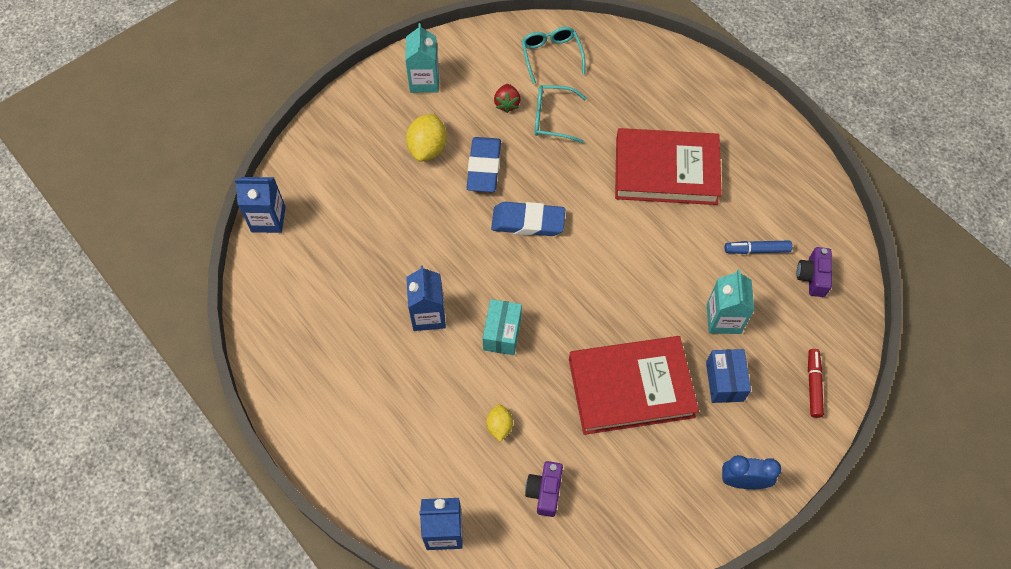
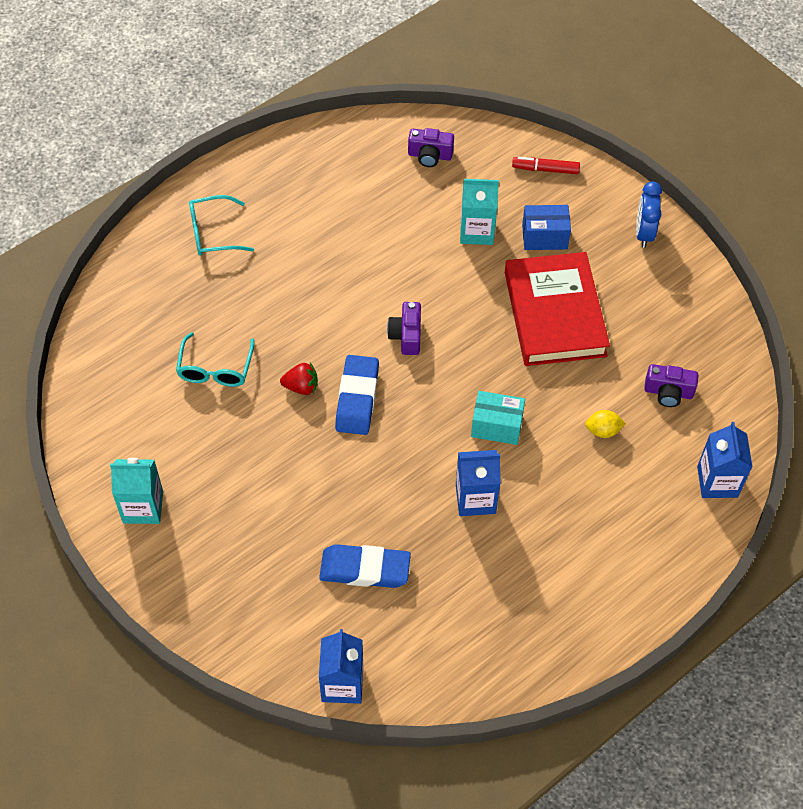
camera: 90 degrees left, 5 degrees down
yellow lemon [406,114,447,162] -> none
blue eraser [466,137,501,192] -> blue eraser moved to [319,544,411,588]
red strawberry [494,84,521,113] -> red strawberry moved to [280,363,318,395]
turquoise glasses [521,27,585,84] -> turquoise glasses moved to [189,195,254,256]
red book [615,128,722,205] -> none
blue marker [725,240,792,254] -> none
none -> purple camera [387,302,421,355]

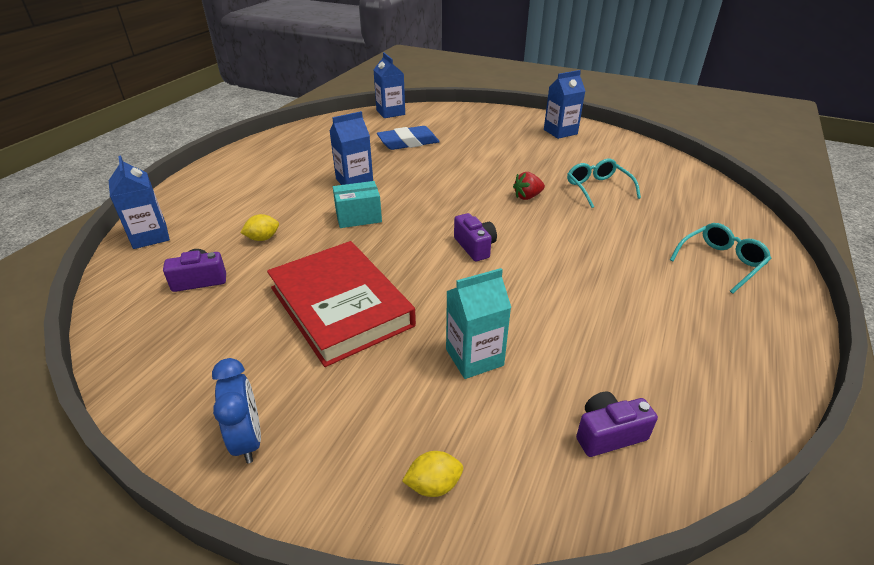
camera: 155 degrees right, 20 degrees down
turquoise carton [110,458,163,524] -> blue carton [544,70,585,139]
blue eraser [335,355,379,435] -> none
red marker [512,157,580,174] -> yellow lemon [402,451,463,497]
blue box [522,205,571,250] -> none

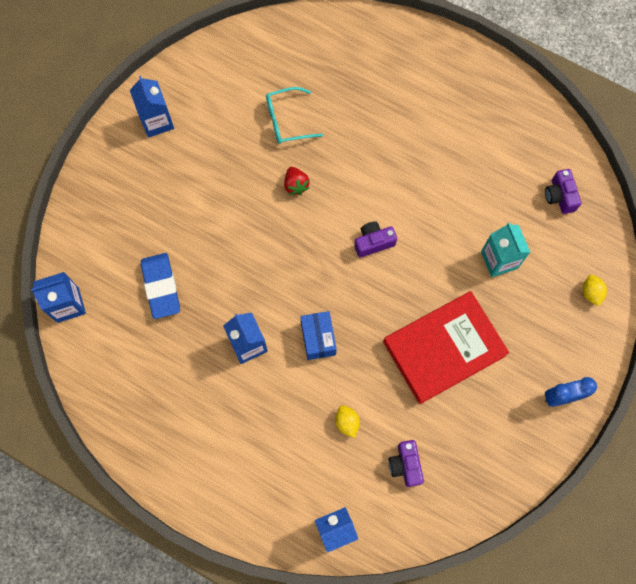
camera: 85 degrees left, 35 degrees up
turquoise box [333,181,382,228] -> blue box [301,311,337,360]
turquoise glasses [670,223,771,294] -> none

